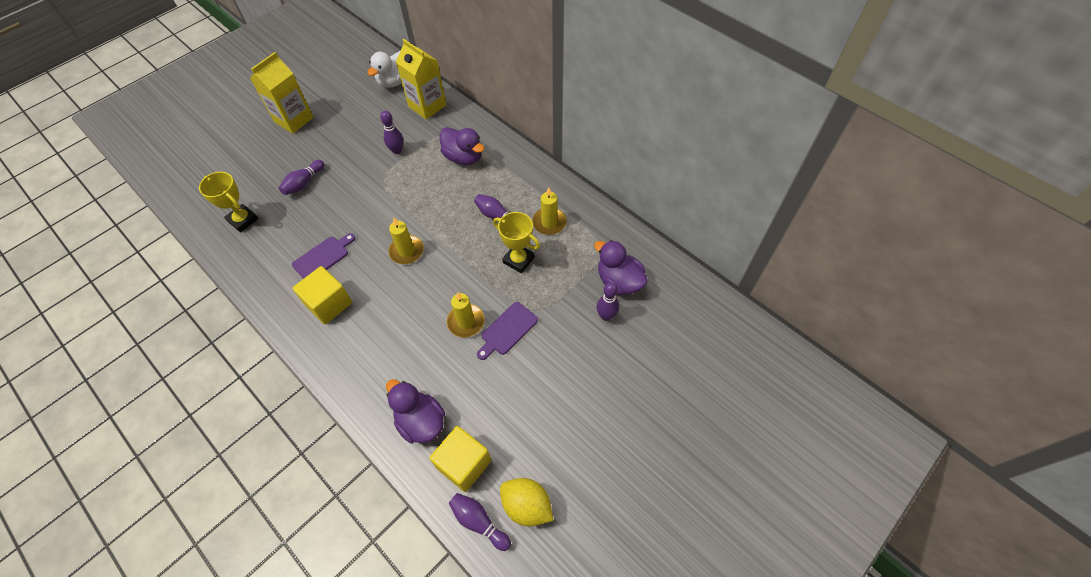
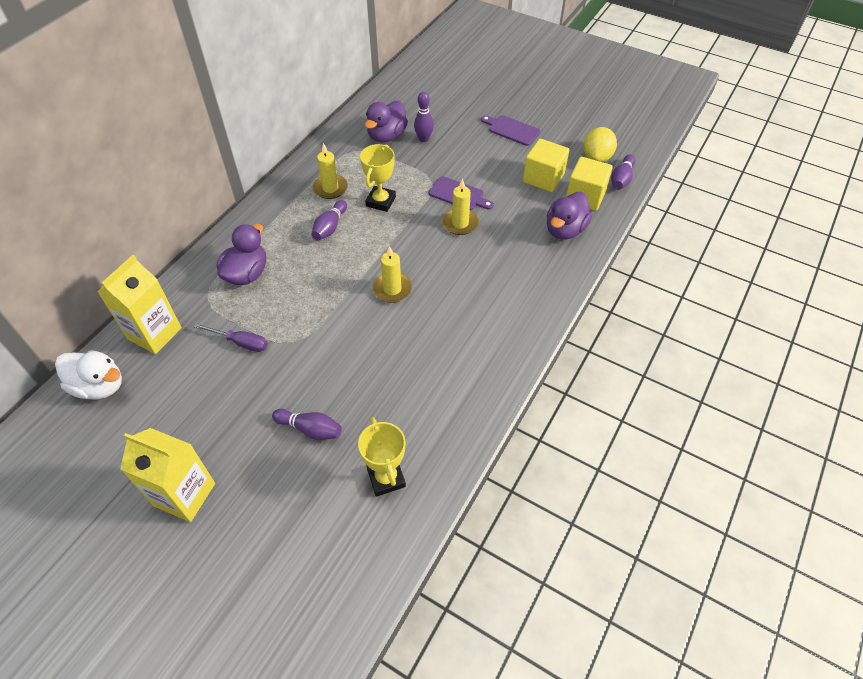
camera: 105 degrees left, 5 degrees down
yellow trophy [199,172,259,232] -> yellow trophy turned 45 degrees counterclockwise [358,417,406,496]
purple cutting board [292,233,355,279] -> purple cutting board moved to [481,115,540,146]
yellow cube [293,266,352,324] -> yellow cube moved to [523,139,569,192]
purple bowling pin [380,111,403,154] -> purple screwdriver [194,323,268,352]

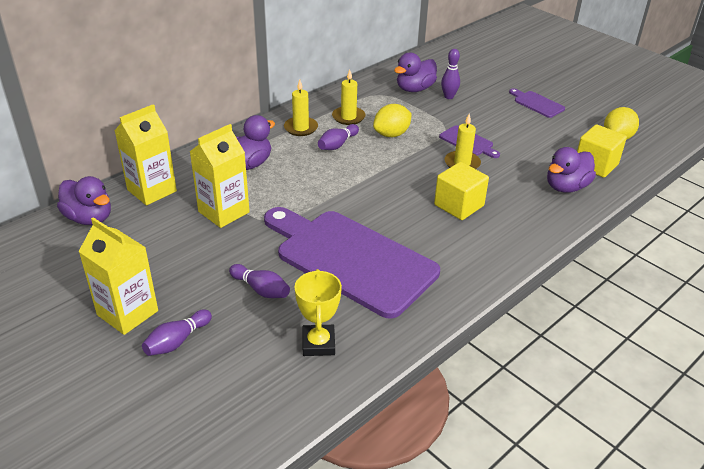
camera: 15 degrees right, 15 degrees down
white duck [55,350,122,399] -> purple duck [57,176,111,225]
purple screwdriver [194,323,268,352] -> yellow carton [190,124,250,228]
yellow trophy [360,144,396,212] -> yellow lemon [373,104,412,137]
yellow candle [373,246,412,303] -> yellow candle moved to [284,80,318,136]
yellow cube [523,139,569,192] -> yellow cube moved to [434,162,489,220]
purple bowling pin [611,154,635,190] -> purple bowling pin moved to [142,309,212,356]
none -> purple cutting board [264,207,440,319]

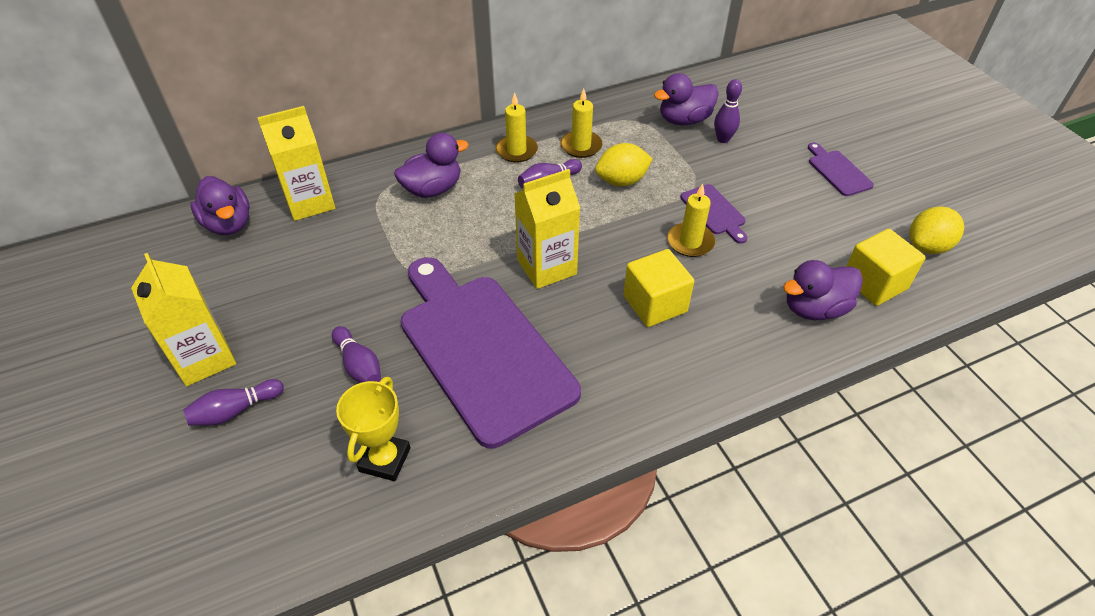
camera: 20 degrees right, 10 degrees up
yellow carton [190,124,250,228] -> yellow carton moved to [514,169,580,289]

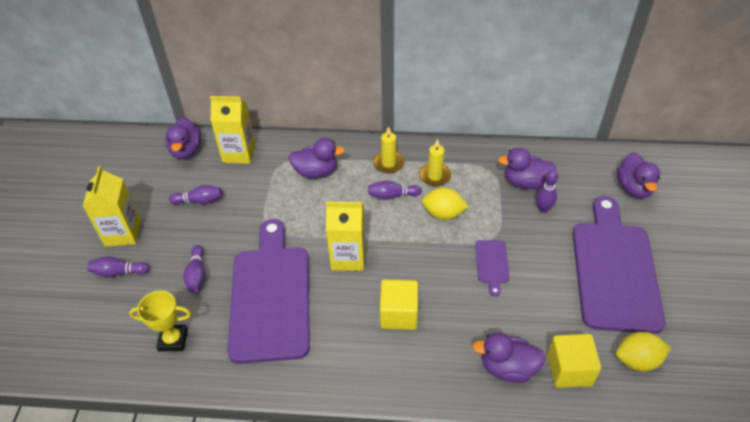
camera: 30 degrees right, 0 degrees up
yellow trophy [336,377,411,481] -> yellow trophy turned 45 degrees clockwise [129,290,191,352]
yellow candle [667,184,716,257] -> none
purple cutting board [808,142,874,196] -> purple cutting board [573,196,665,334], size x2.44
none -> purple bowling pin [169,185,223,204]
none -> purple duck [617,152,660,198]

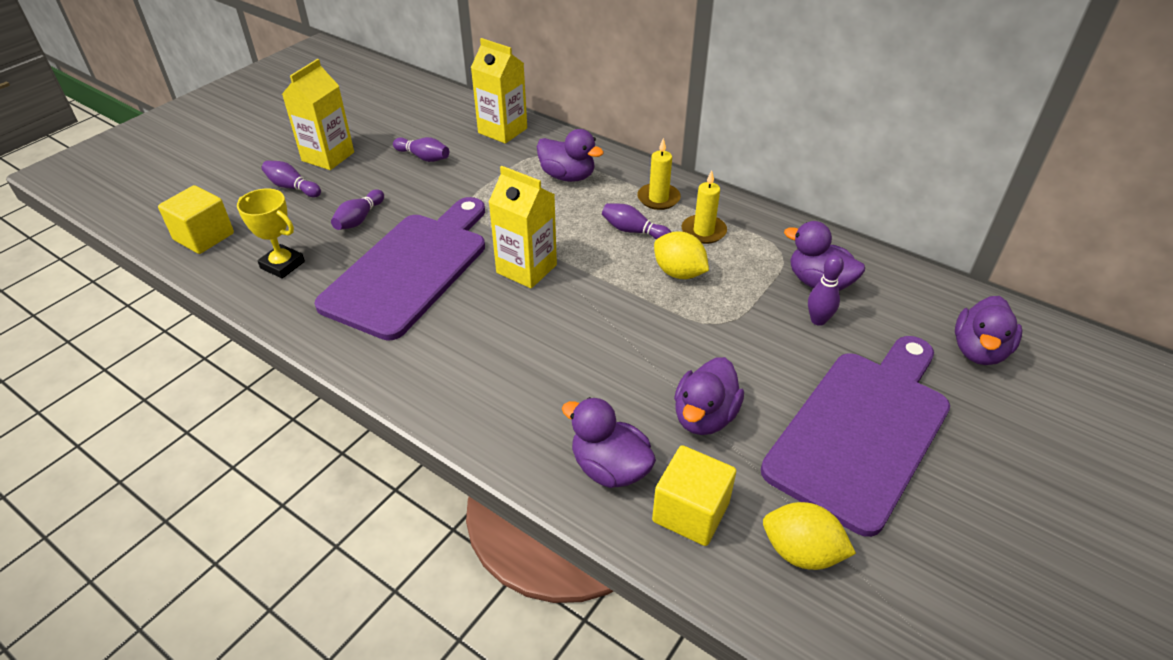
camera: 30 degrees right, 5 degrees down
purple duck [165,117,201,159] -> purple duck moved to [674,357,744,435]
yellow cube [380,280,418,330] -> yellow cube moved to [158,185,234,254]
purple cutting board [475,240,509,297] -> none

